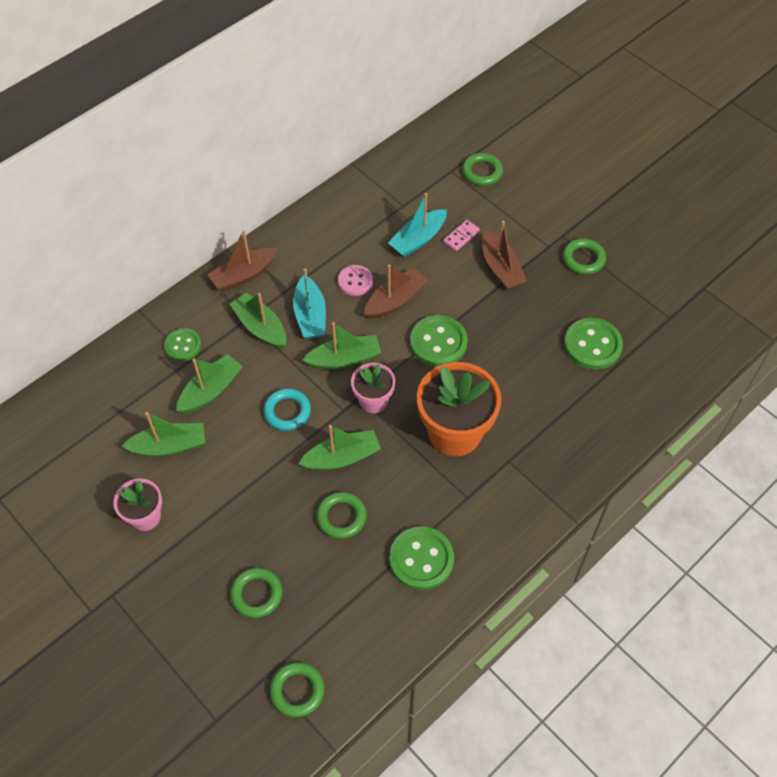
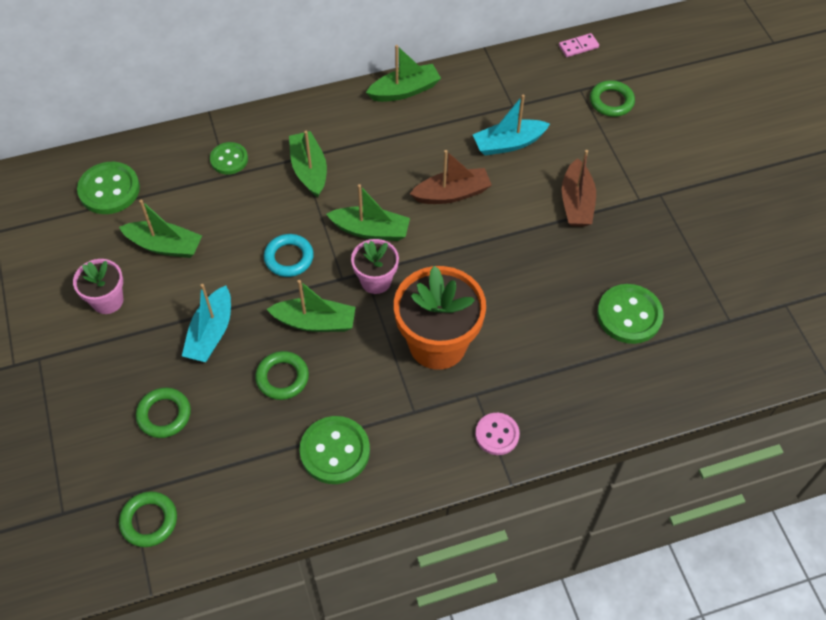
camera: 25 degrees right, 0 degrees up
green boat [176,354,243,414] -> green boat moved to [366,45,441,102]
brown boat [208,230,277,291] -> none
turquoise boat [293,268,326,339] -> turquoise boat moved to [182,284,231,362]
pink button [338,265,373,296] -> pink button moved to [475,413,520,455]
green button [410,315,468,367] -> green button moved to [77,162,140,214]
pink domino [443,220,480,251] -> pink domino moved to [559,33,599,57]
green ring [563,238,606,275] -> none

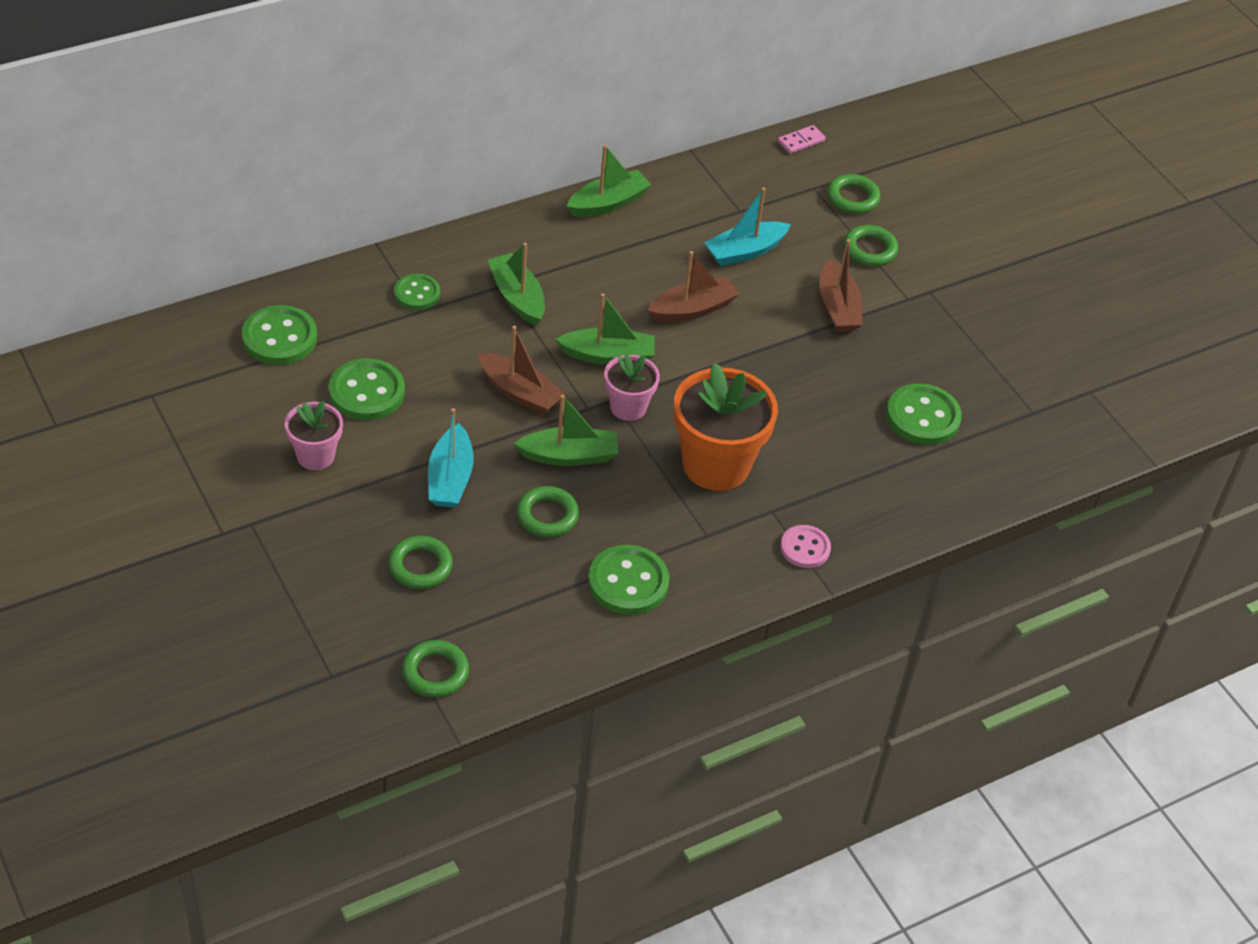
camera: 15 degrees left, 10 degrees down
green boat [119,200,202,258] -> green button [329,358,405,420]
turquoise ring [264,234,314,277] -> brown boat [478,326,566,415]
none -> green ring [844,225,898,266]

